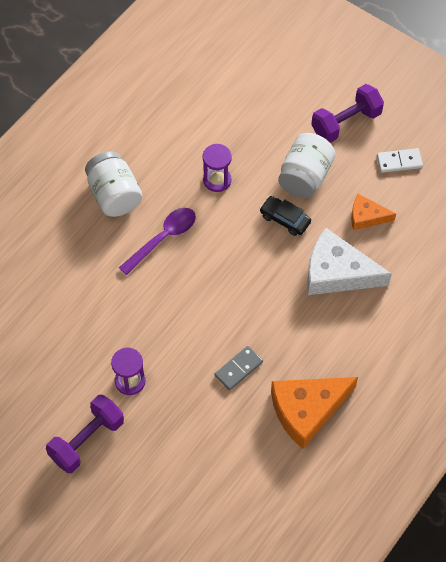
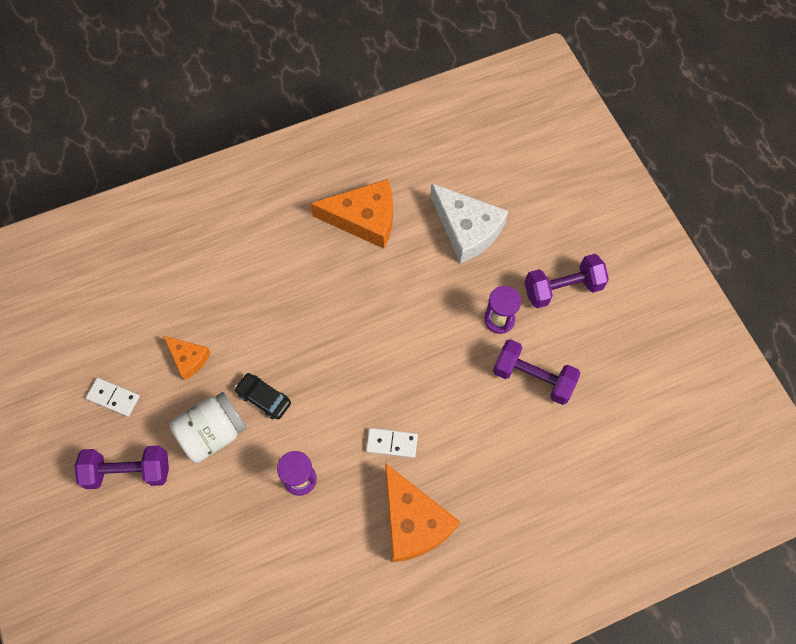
camera: 150 degrees left, 5 degrees up
white jar [85,151,142,217] -> orange cheese [385,463,460,562]
purple spoon [119,208,196,275] -> white domino [366,428,418,458]
grey domino [214,346,263,391] -> none
black car [260,196,311,236] -> black car turned 150 degrees clockwise [235,373,291,419]
white cheese [307,228,392,295] -> white cheese moved to [430,183,508,264]
none -> purple dumbbell [493,339,581,405]

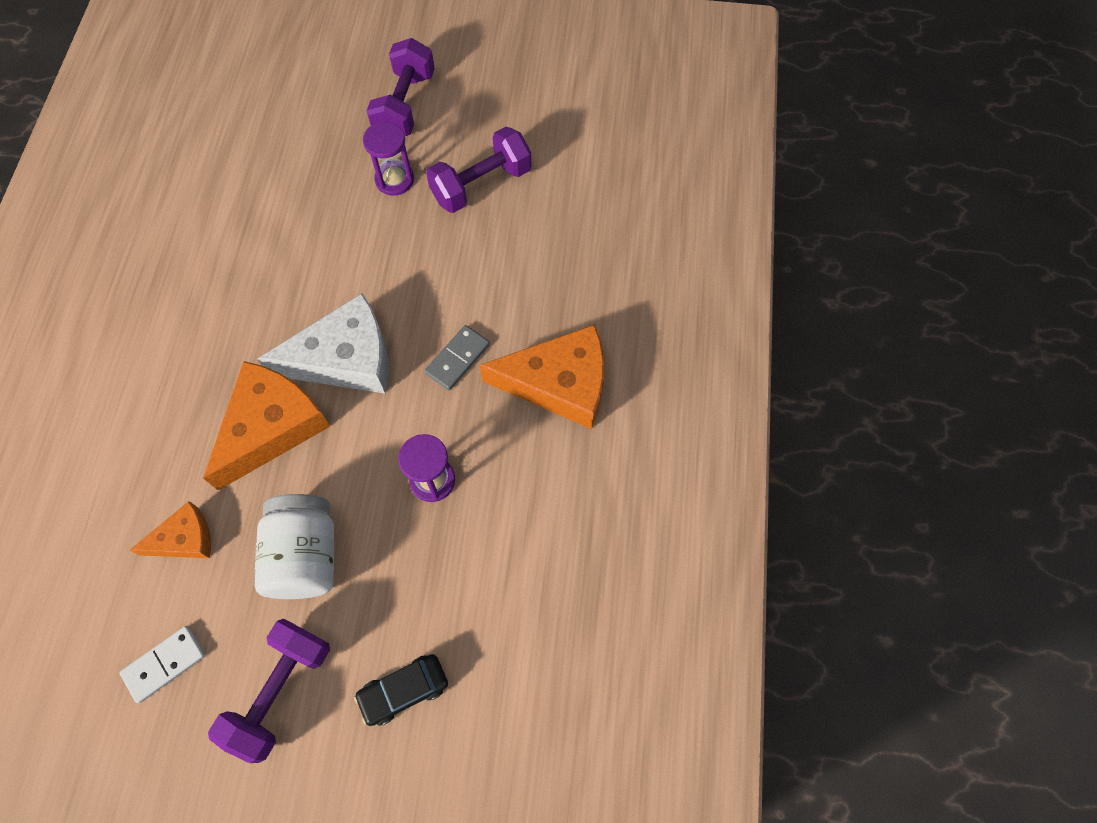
camera: 60 degrees left, 0 degrees up
black car [235,373,291,419] -> black car moved to [354,654,448,726]
orange cheese [310,179,393,249] -> orange cheese moved to [203,361,331,490]
white domino [366,428,418,458] -> grey domino [424,325,490,391]
white cheese [430,183,508,264] -> white cheese moved to [257,293,388,394]

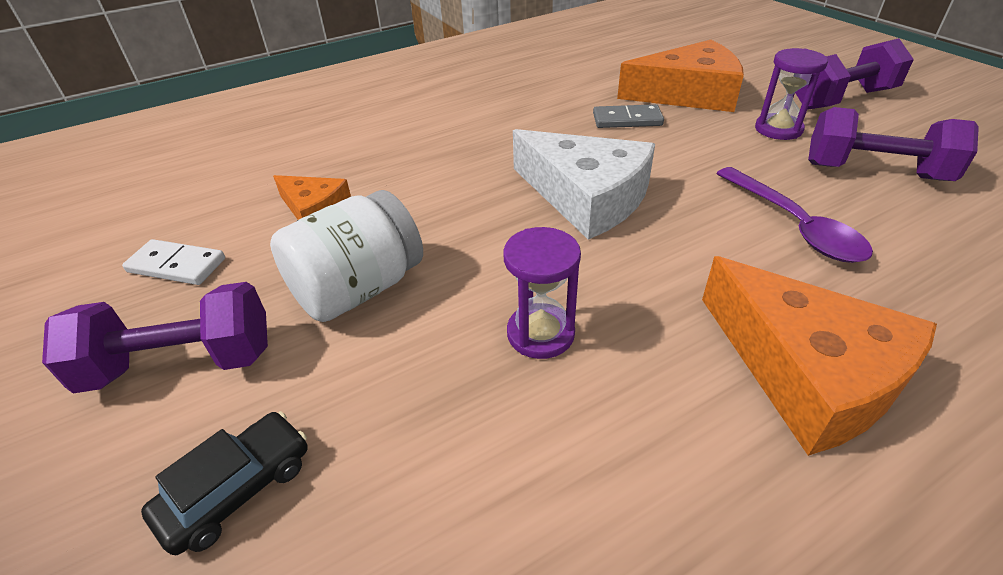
camera: 55 degrees right, 25 degrees down
orange cheese [203,361,331,490] -> orange cheese moved to [617,40,744,112]
black car [354,654,448,726] -> black car turned 105 degrees clockwise [141,411,308,555]
grey domino [424,325,490,391] -> grey domino moved to [593,104,664,128]
none -> purple spoon [716,167,873,263]

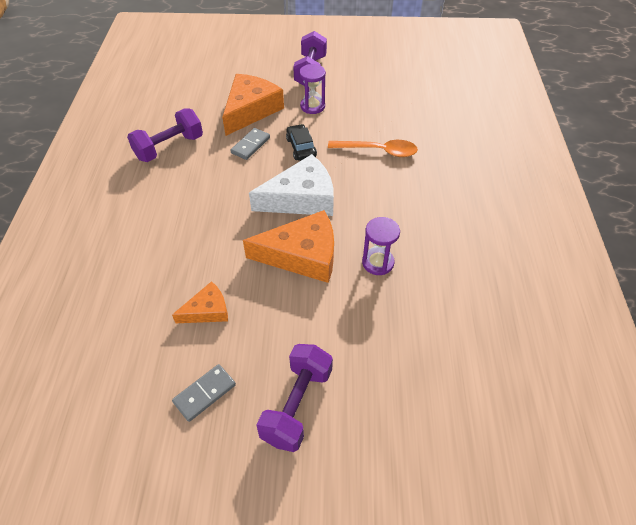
camera: 60 degrees left, 10 degrees up
white domino [122,239,225,285] -> grey domino [172,364,236,422]
black car [141,411,308,555] -> black car moved to [286,124,317,161]
white jar [270,190,423,322] -> none
orange cheese [702,256,937,456] -> orange cheese moved to [243,210,334,283]
purple spoon [716,167,873,263] -> orange spoon [328,140,418,157]
purple dumbbell [808,107,979,181] -> purple dumbbell moved to [127,109,203,162]

